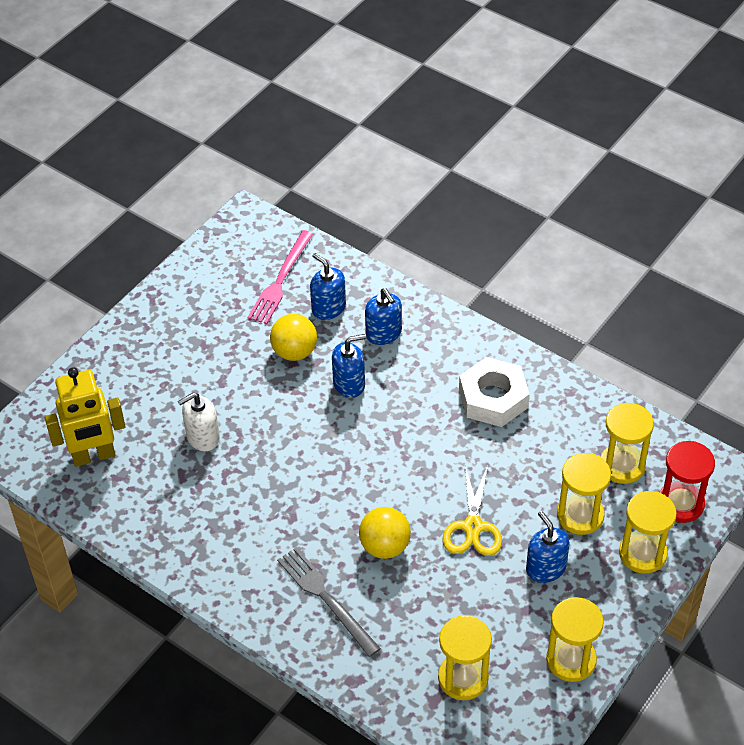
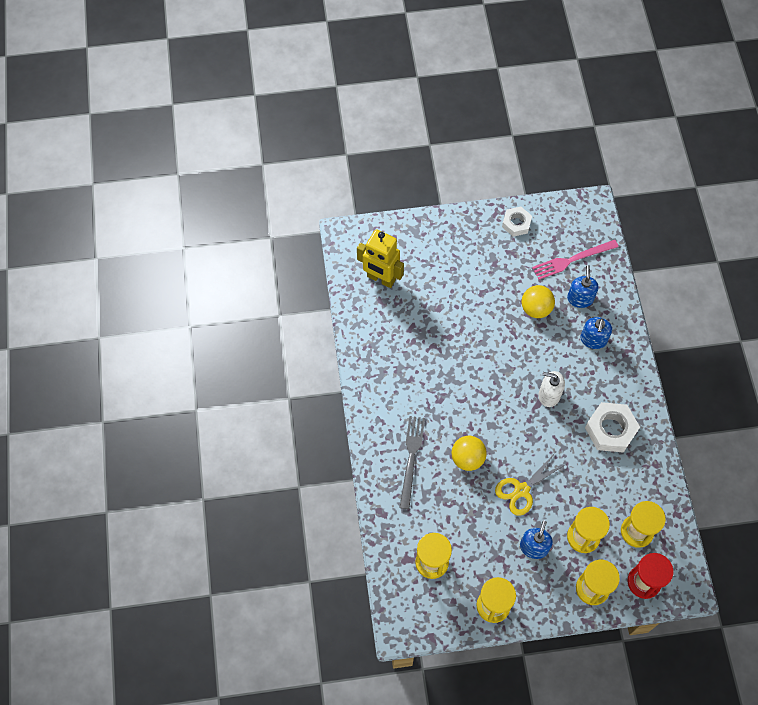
camera: 45 degrees right, 15 degrees up
white soap dispenser [178,392,220,451] -> white soap dispenser moved to [539,371,565,407]
blue soap dispenser [332,334,366,398] -> none
none -> white nut [502,207,532,237]

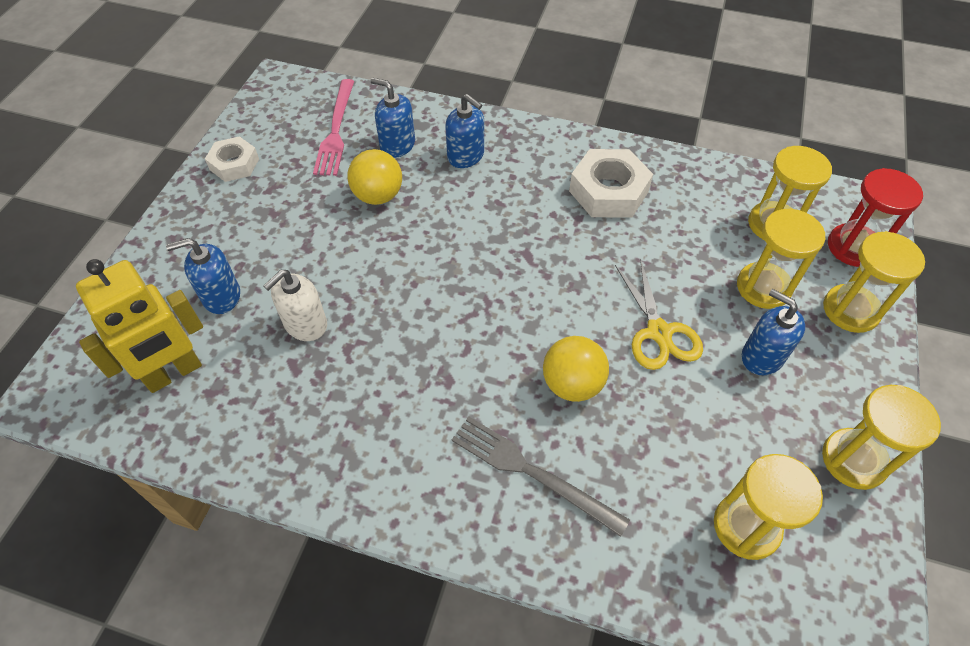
camera: 65 degrees left, 10 degrees down
white soap dispenser [539,371,565,407] -> white soap dispenser moved to [263,270,327,341]
none -> blue soap dispenser [166,238,240,314]

